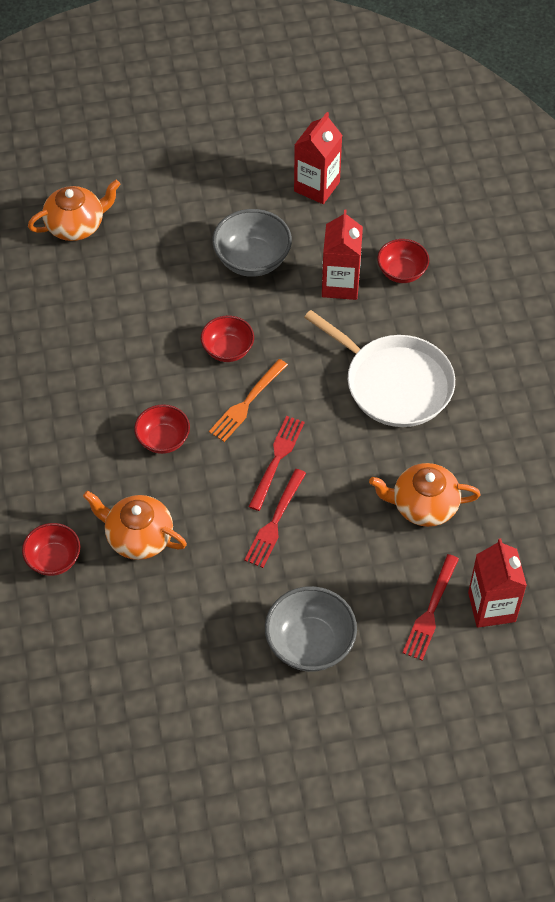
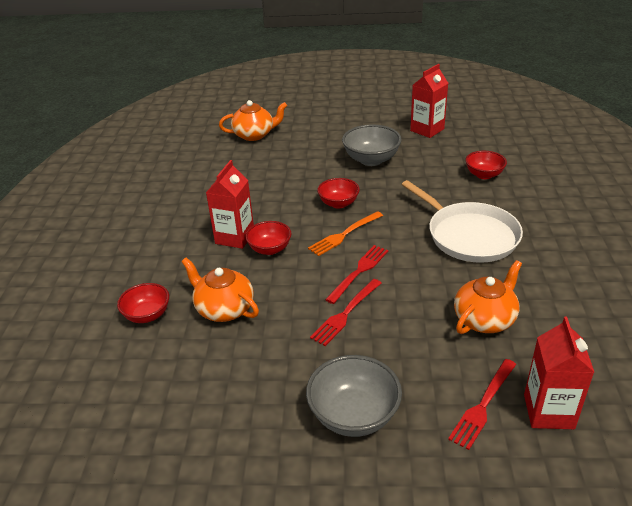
camera: 15 degrees right, 20 degrees down
red carton [322,209,363,300] -> red carton moved to [206,160,254,249]
orange teapot [369,463,481,527] -> orange teapot turned 120 degrees clockwise [454,260,522,334]

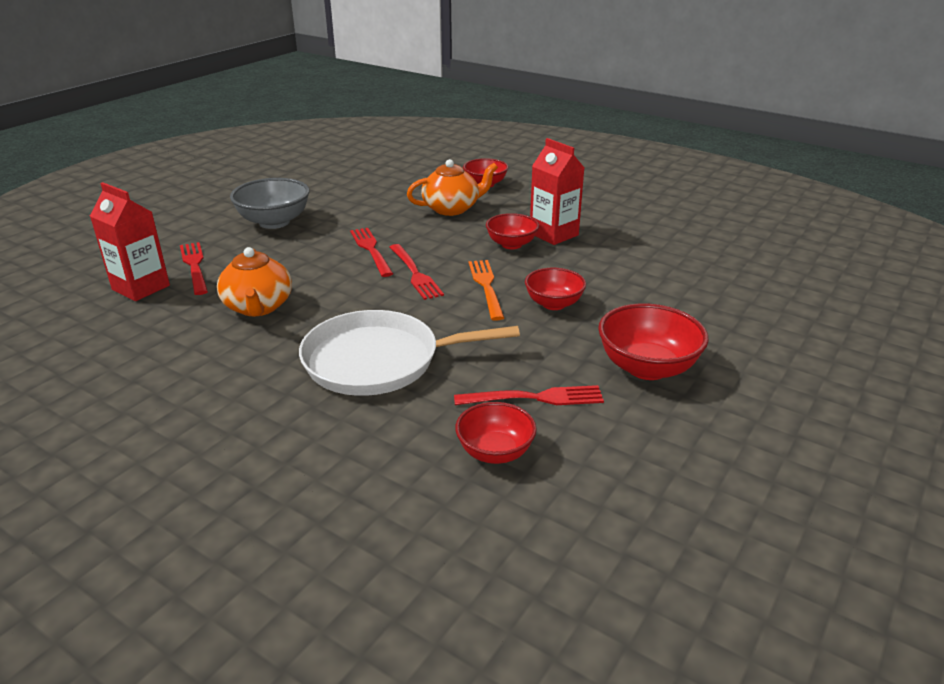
camera: 120 degrees right, 5 degrees down
orange teapot [219,100,287,141] -> none
grey bowl [342,125,402,166] -> red bowl [598,303,709,380]
red carton [410,64,448,138] -> none
none -> red fork [454,385,604,405]

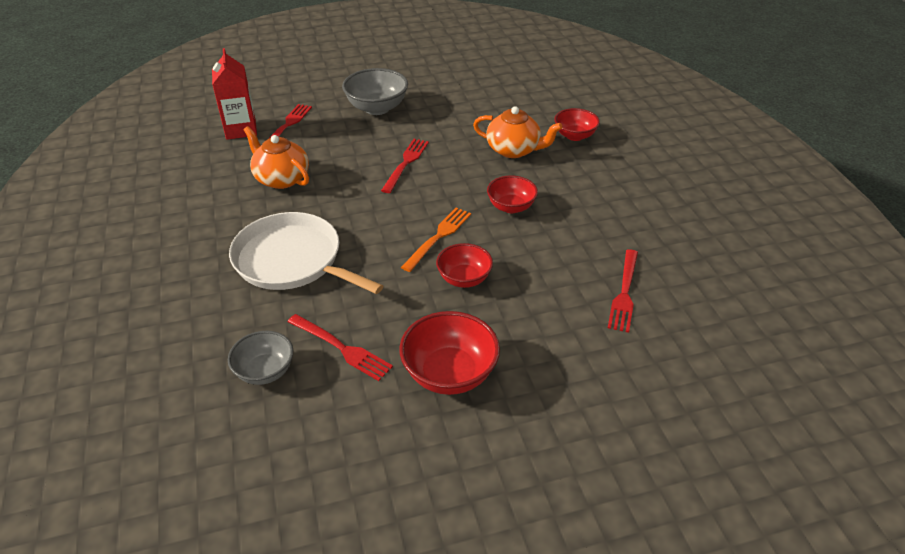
camera: 40 degrees right, 10 degrees up
orange teapot [217,247,292,317] -> orange teapot turned 105 degrees clockwise [244,126,309,189]
red fork [390,244,444,300] -> red fork moved to [608,249,638,333]
red bowl [455,402,537,464] -> grey bowl [228,331,293,385]
red carton [530,138,584,245] -> none

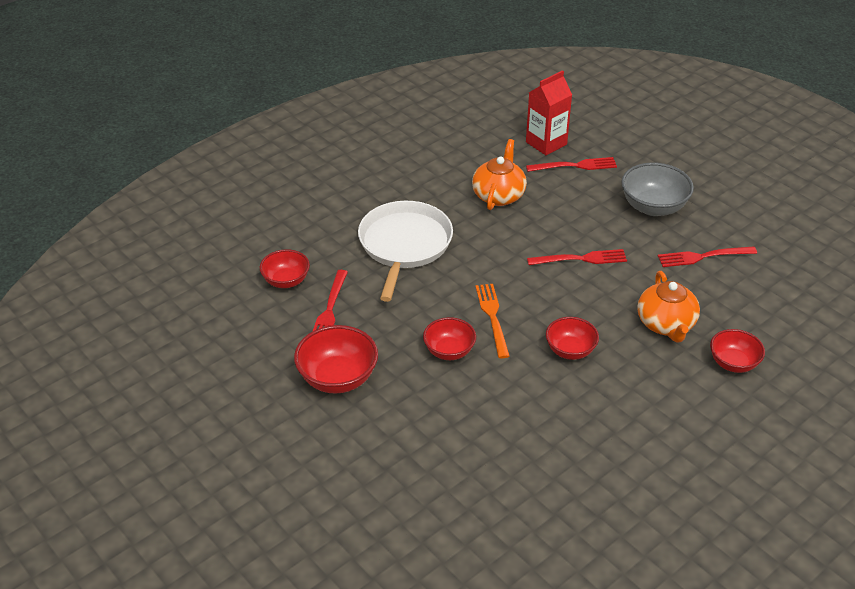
camera: 65 degrees right, 0 degrees up
grey bowl [228,331,293,385] -> red bowl [260,249,310,288]
orange fork [401,208,471,272] -> orange fork turned 105 degrees counterclockwise [475,284,510,358]
red fork [608,249,638,333] -> red fork moved to [658,246,757,267]

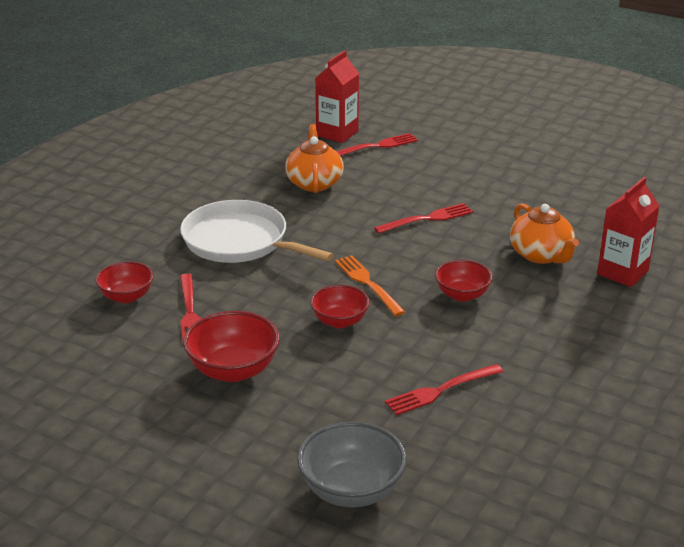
camera: 20 degrees left, 10 degrees down
white pan [358,201,453,302] -> white pan turned 45 degrees counterclockwise [180,200,334,263]
grey bowl [621,162,694,216] -> grey bowl moved to [297,421,407,507]
red fork [658,246,757,267] -> red fork moved to [385,364,503,415]
red bowl [710,329,765,373] -> red carton [597,177,660,287]

